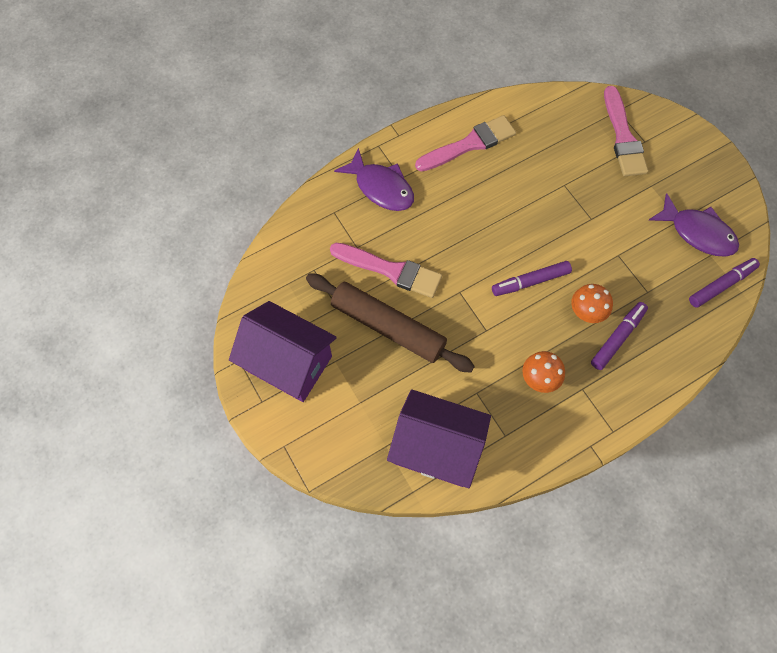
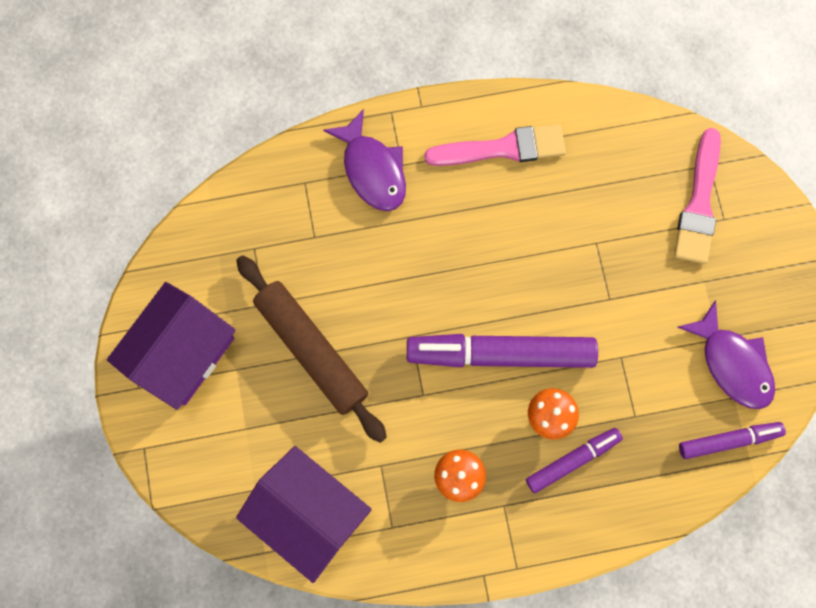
camera: 20 degrees right, 10 degrees up
purple house [229,301,337,402] -> purple house turned 75 degrees clockwise [107,282,236,410]
pink brush [330,243,442,298] -> none
purple marker [492,261,572,296] -> purple marker [407,334,598,368], size x1.81

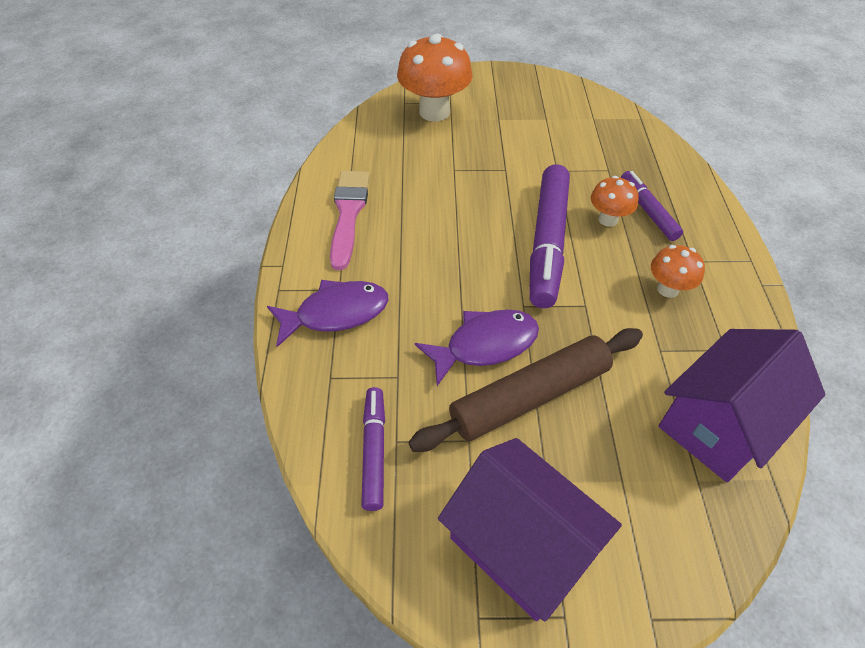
camera: 80 degrees left, 25 degrees down
pink brush [674,128,721,264] -> orange mushroom [397,33,473,122]
purple fish [678,300,775,409] -> purple fish moved to [415,309,539,386]
purple marker [679,422,786,459] -> purple marker moved to [361,387,385,511]

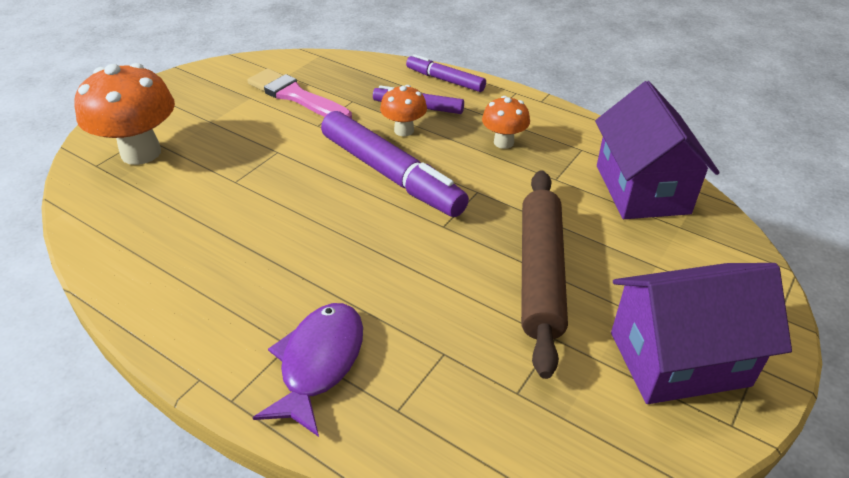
camera: 55 degrees left, 10 degrees down
pink brush [330,171,370,270] -> pink brush moved to [247,69,352,119]
purple marker [361,387,385,511] -> purple marker moved to [406,54,486,92]
purple fish [415,309,539,386] -> none

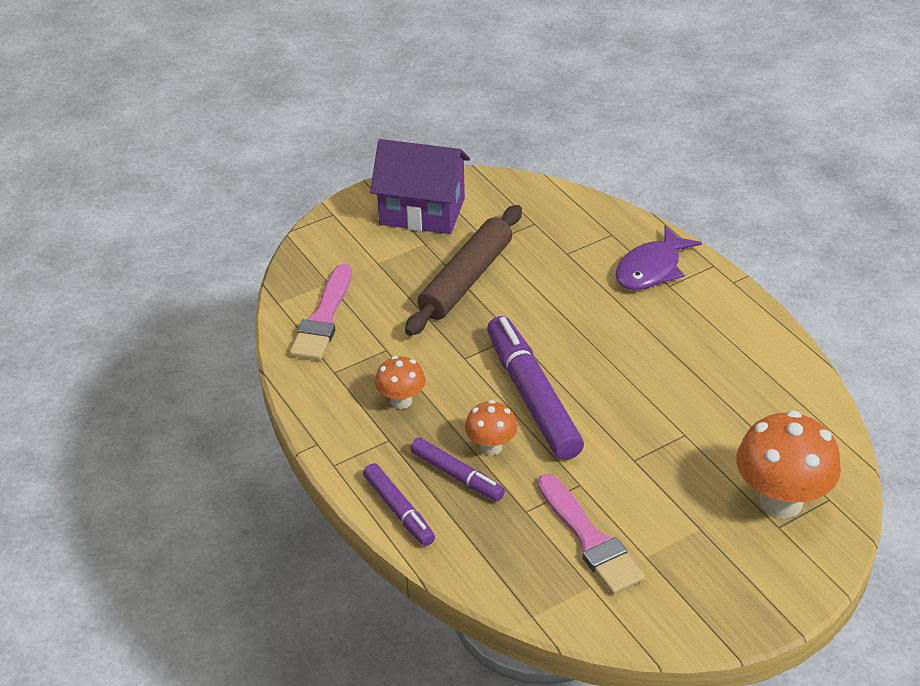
camera: 155 degrees left, 0 degrees up
purple house [595,81,720,219] -> pink brush [290,264,352,360]

